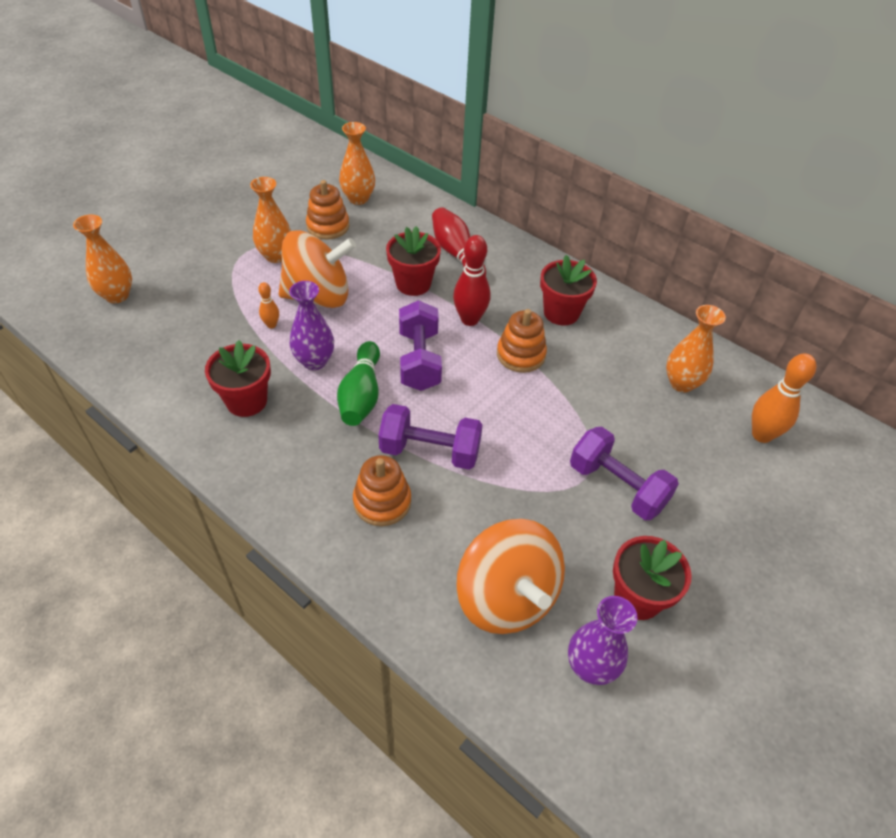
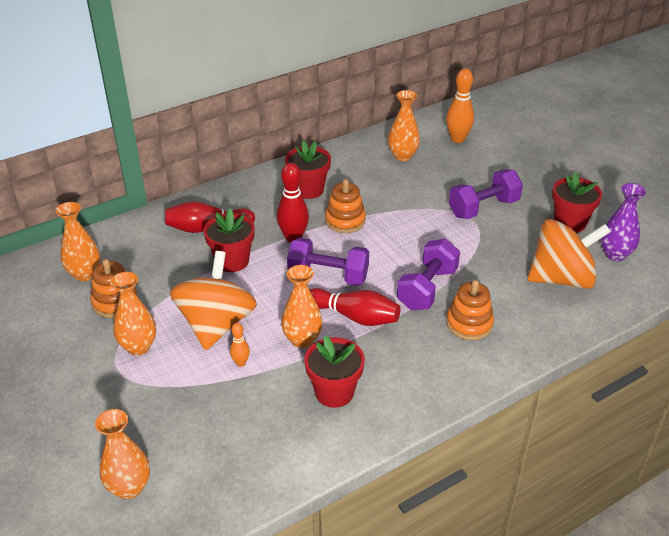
camera: 70 degrees left, 10 degrees down
purple vase [289,281,334,370] -> orange vase [281,265,323,348]
green bowling pin [337,341,380,426] -> red bowling pin [310,288,400,326]

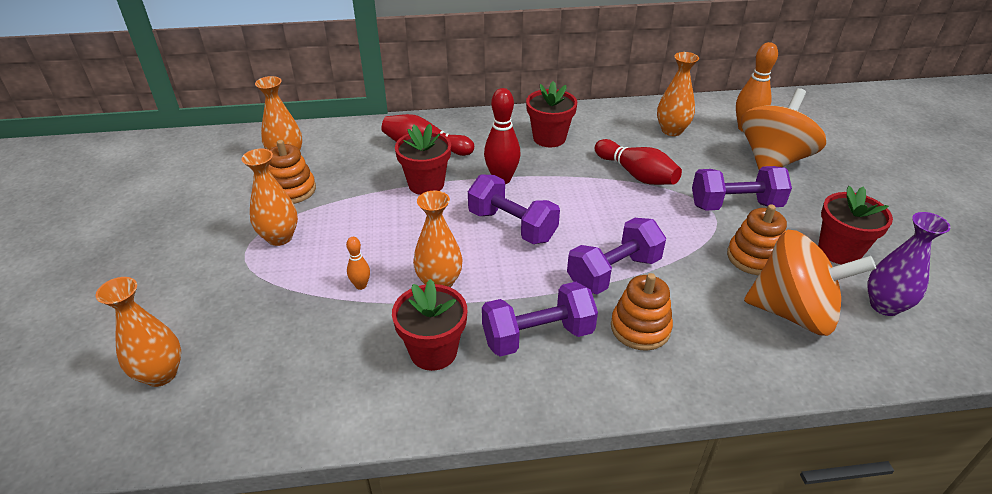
camera: 25 degrees right, 0 degrees up
orange spinning top [170,251,257,350] -> orange spinning top moved to [741,88,826,169]
red bowling pin [310,288,400,326] -> red bowling pin moved to [595,139,682,185]
orange stacking toy [325,179,366,233] -> orange stacking toy moved to [727,204,787,275]
none -> purple dumbbell [482,282,598,357]

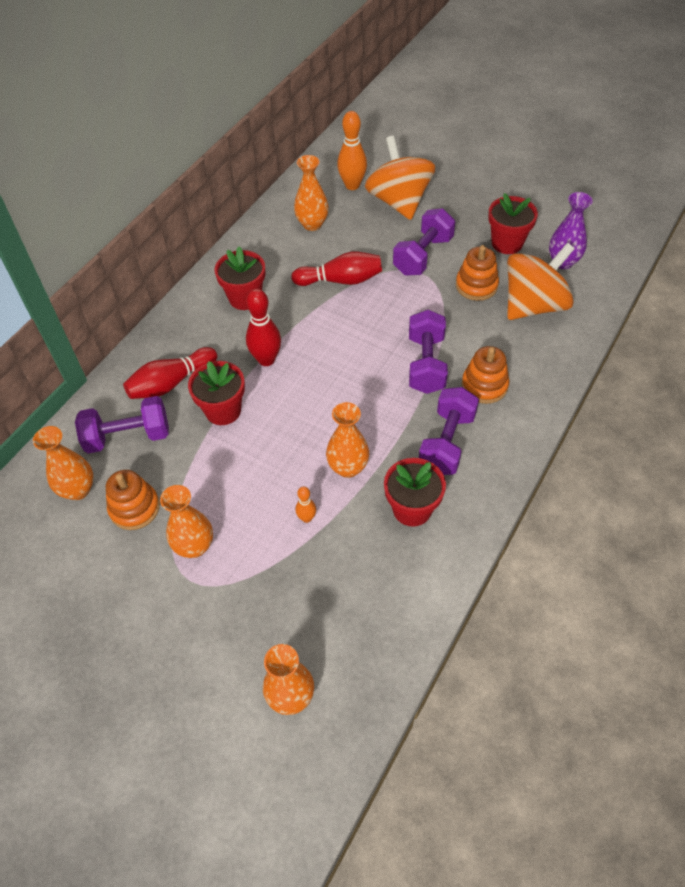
camera: 50 degrees left, 15 degrees up
purple dumbbell [468,174,560,244] -> purple dumbbell moved to [75,396,169,454]

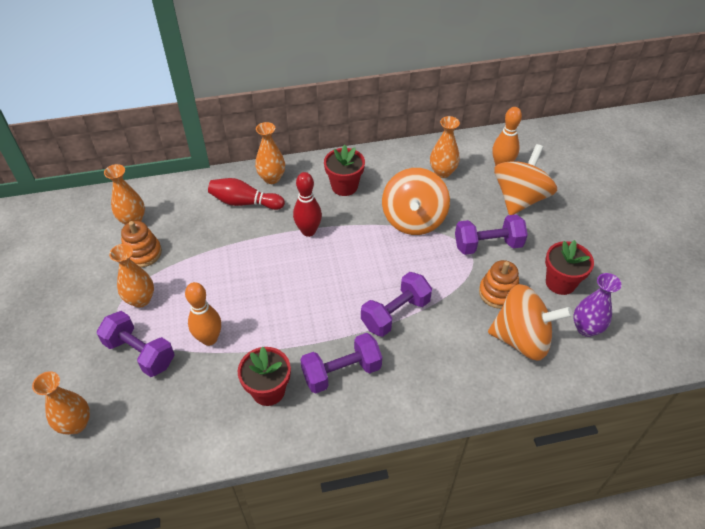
camera: 45 degrees right, 5 degrees down
purple dumbbell [75,396,169,454] -> purple dumbbell moved to [97,311,175,377]
red flower pot [188,361,245,425] -> none
red bowling pin [291,251,382,286] -> orange spinning top [382,168,450,235]
orange bowling pin [295,486,316,523] -> orange bowling pin [185,282,221,346], size x1.90
orange vase [326,402,369,478] -> orange vase moved to [255,122,285,184]
orange stacking toy [462,346,509,404] -> none

